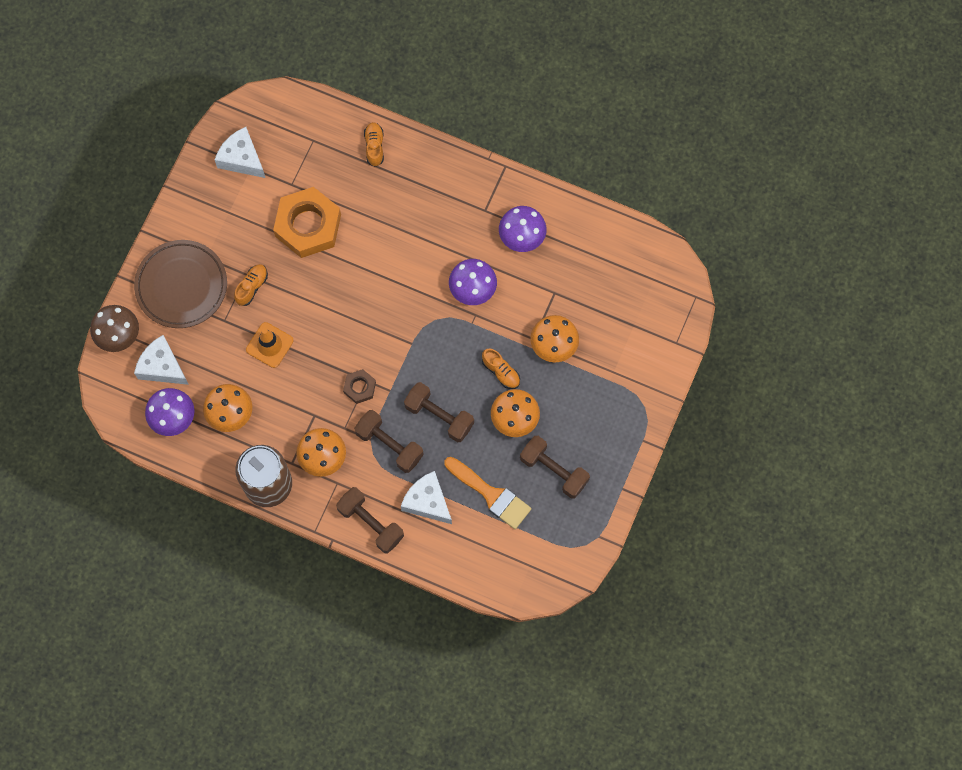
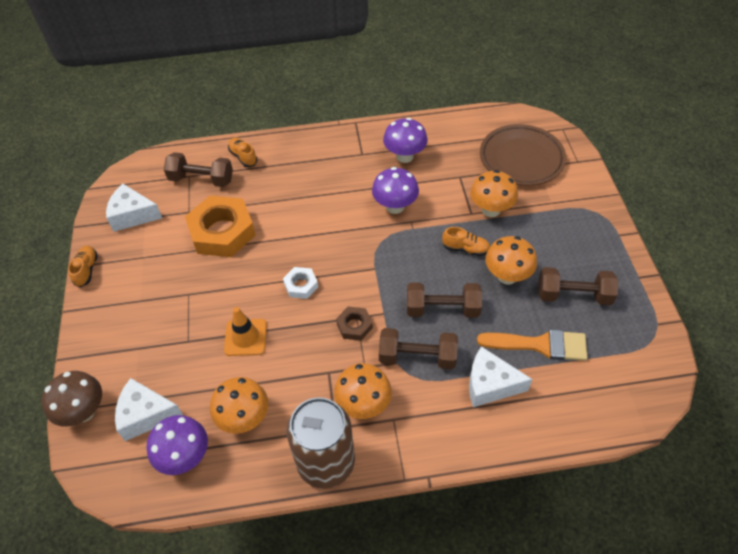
camera: 30 degrees left, 20 degrees down
brown plate [134,240,227,328] -> brown plate moved to [480,124,566,186]
orange shoe [234,264,268,306] -> orange shoe moved to [68,246,98,287]
brown dumbbell [336,487,404,553] -> brown dumbbell moved to [164,152,233,187]
none -> white nut [283,267,318,299]

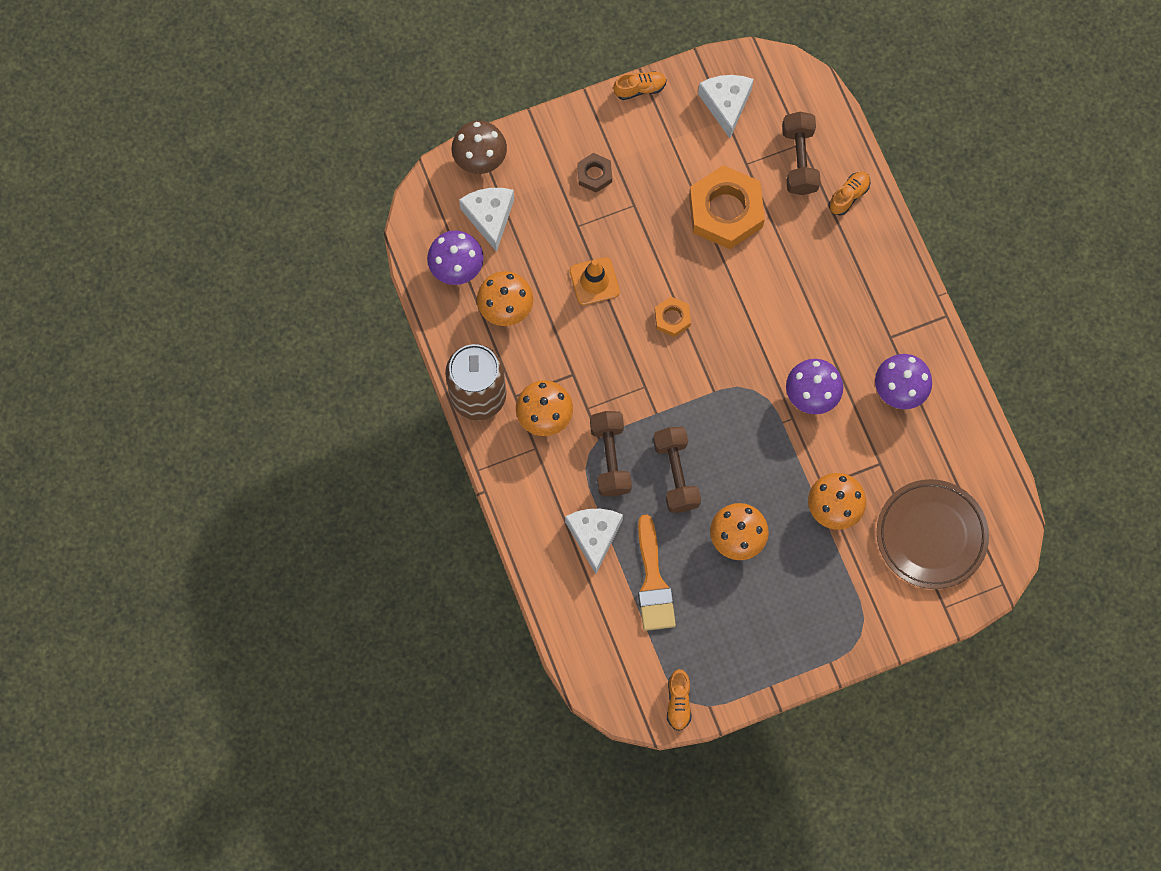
camera: 75 degrees right, 20 degrees up
white nut [283,267,318,299] -> orange nut [655,297,691,337]
brown nut [336,306,373,341] -> brown nut moved to [577,153,612,193]
orange shoe [442,227,490,256] -> orange shoe moved to [667,669,691,731]
brown dumbbell [538,267,618,305] -> none

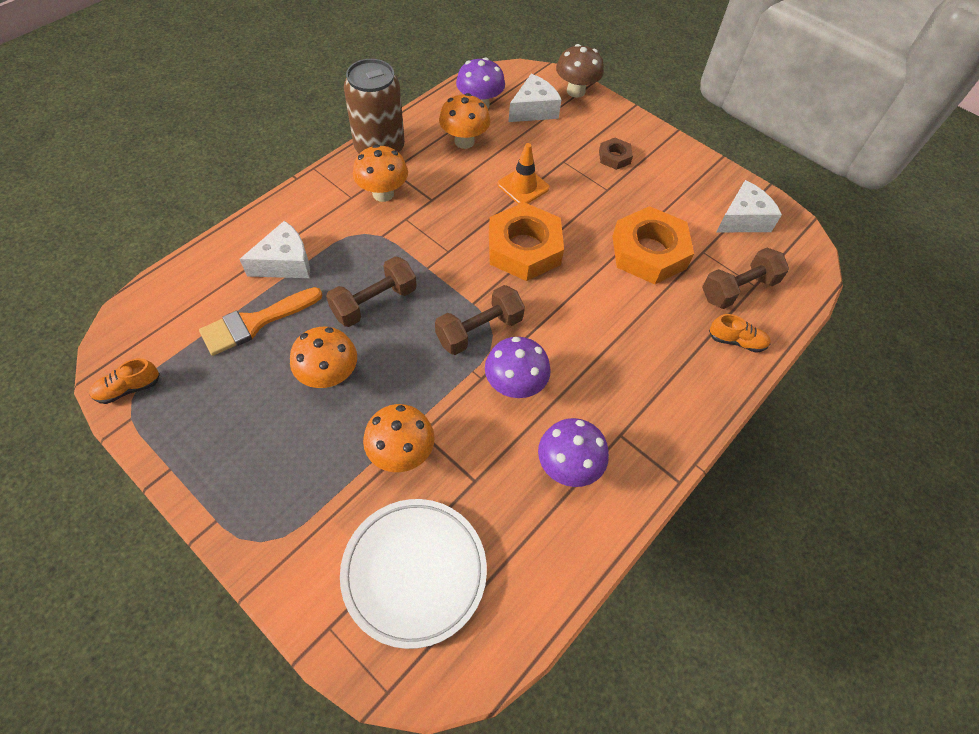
camera: 60 degrees right, 15 degrees down
brown dumbbell [590,411,632,496] -> brown dumbbell moved to [435,285,525,355]
orange shoe [613,71,667,100] -> none
orange nut [655,297,691,337] -> orange nut [489,202,564,281], size x2.09
brown plate [877,479,989,589] -> white plate [340,499,487,649]

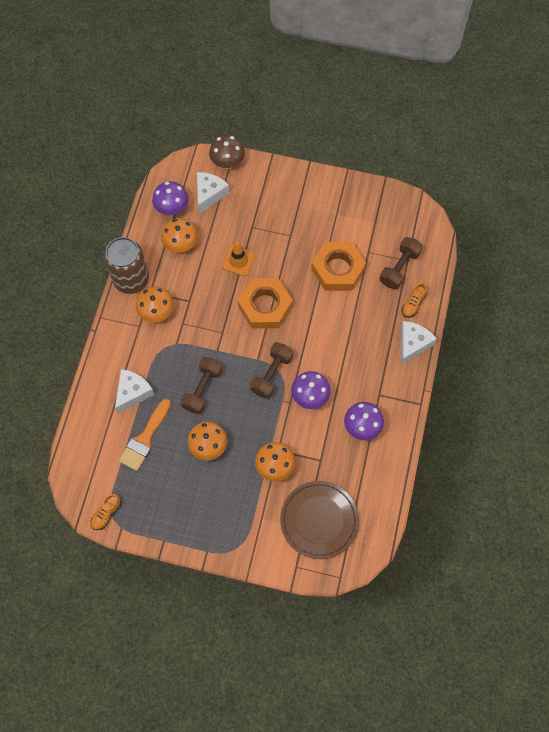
camera: 25 degrees left, 10 degrees up
white plate [340,499,487,649] -> brown plate [280,481,359,559]
brown nut [599,138,633,170] -> none
orange shoe [709,314,771,353] -> orange shoe turned 135 degrees clockwise [402,283,427,318]
white cheese [717,180,782,232] -> white cheese moved to [401,321,437,365]

